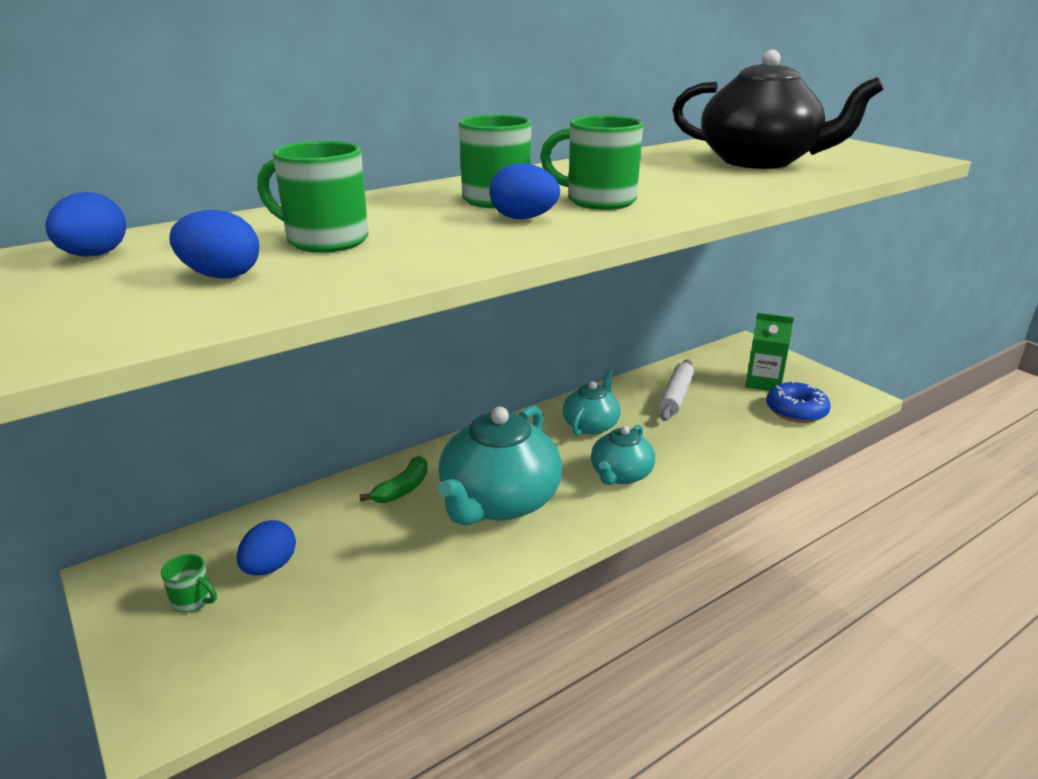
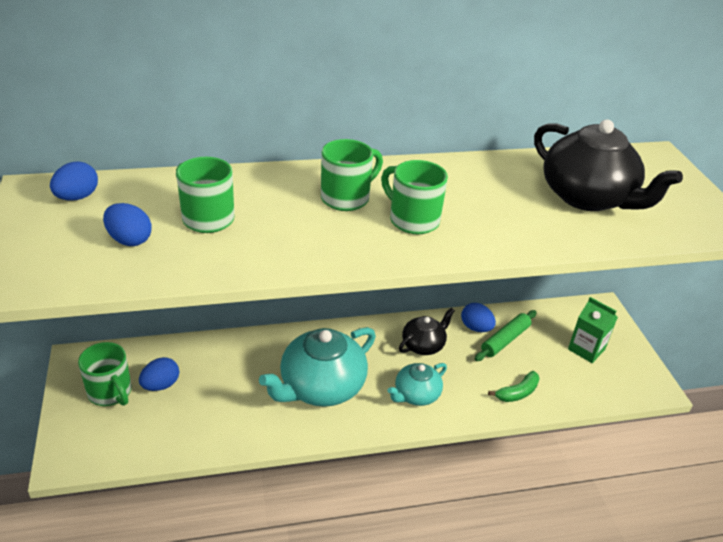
camera: 20 degrees right, 10 degrees up
green mug [161,554,217,613] -> green mug [78,342,132,406], size x1.80
green banana [359,456,428,503] -> green banana moved to [488,371,540,402]
blue egg [490,163,560,219] -> blue egg moved to [461,303,496,332]
turquoise teapot [562,370,621,435] -> black teapot [399,308,455,355]
white rolling pin [659,359,694,421] -> green rolling pin [475,310,537,361]
blue donut [766,381,830,423] -> none

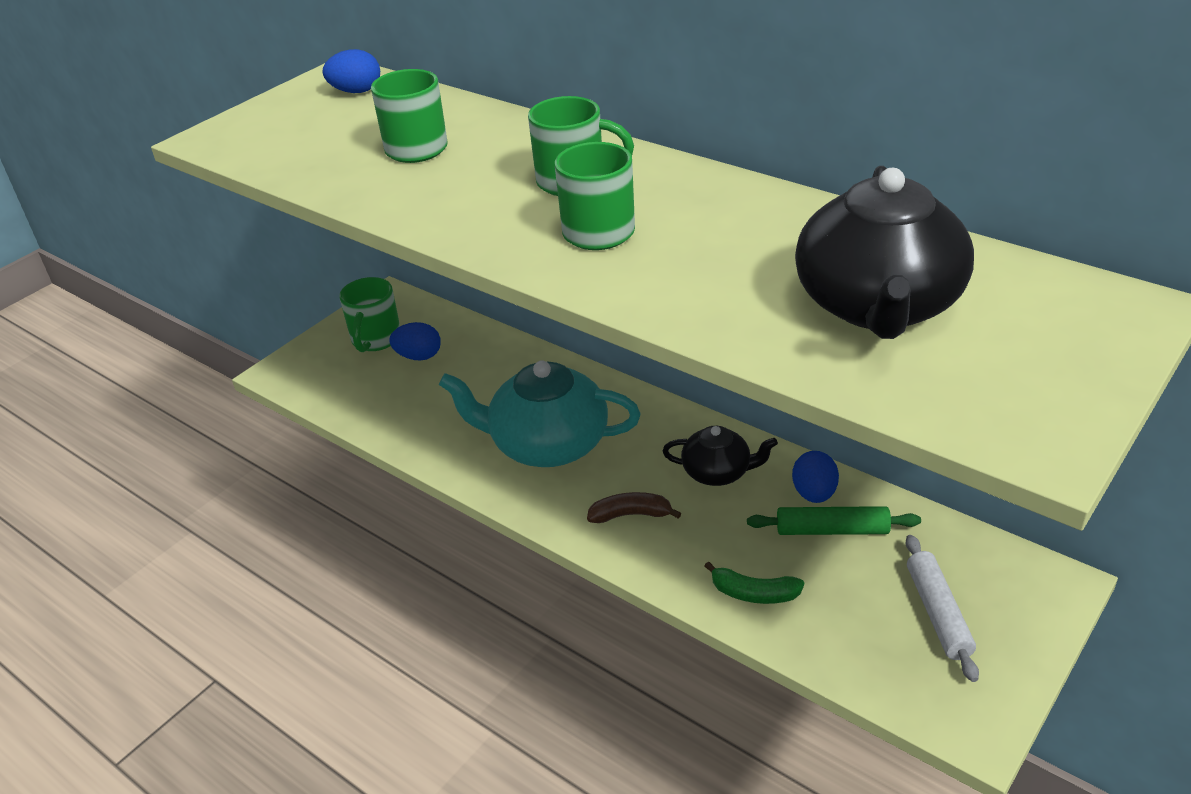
camera: 55 degrees right, 0 degrees up
blue egg [103,203,152,246] -> none
turquoise teapot [387,363,447,406] -> brown banana [587,492,681,523]
green carton [568,297,618,363] -> white rolling pin [905,535,979,682]

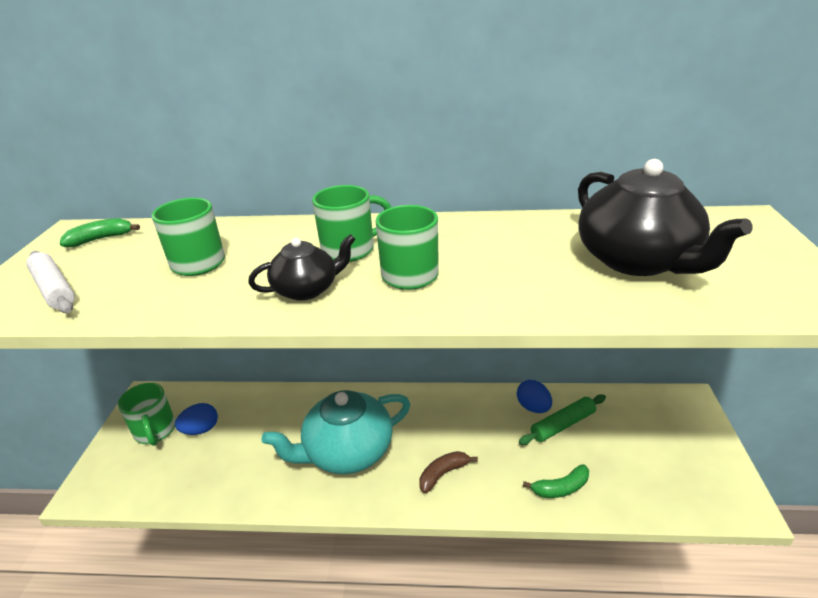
camera: 35 degrees left, 5 degrees down
blue egg [322,49,380,93] -> green banana [60,218,140,247]
black teapot [662,426,778,486] -> black teapot moved to [248,234,356,301]
white rolling pin [905,535,979,682] -> white rolling pin moved to [26,251,75,313]

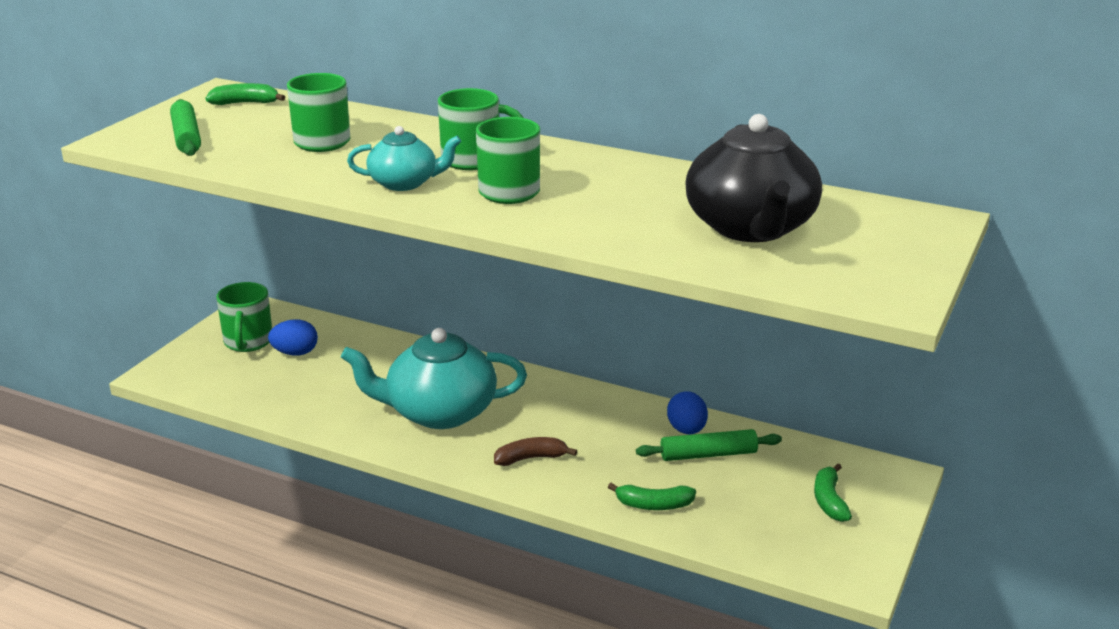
camera: 20 degrees right, 5 degrees down
white rolling pin [26,251,75,313] -> green rolling pin [170,99,201,156]
black teapot [248,234,356,301] -> turquoise teapot [347,126,461,191]
none -> green banana [814,464,852,522]

